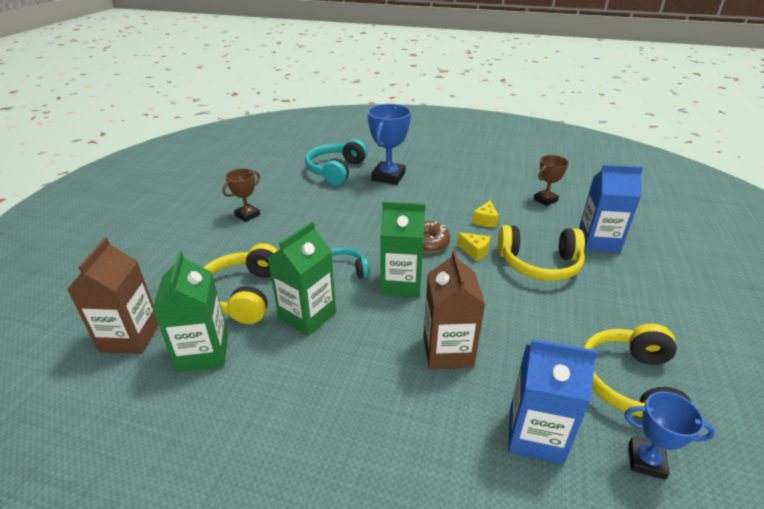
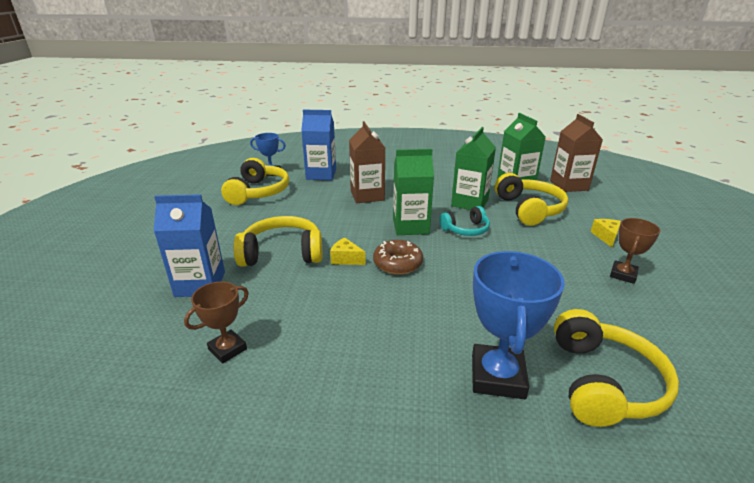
camera: 170 degrees right, 5 degrees down
turquoise headphones [305,139,367,185] -> yellow headphones [554,309,679,427]
yellow cheese [472,201,499,227] -> yellow cheese moved to [591,219,621,247]

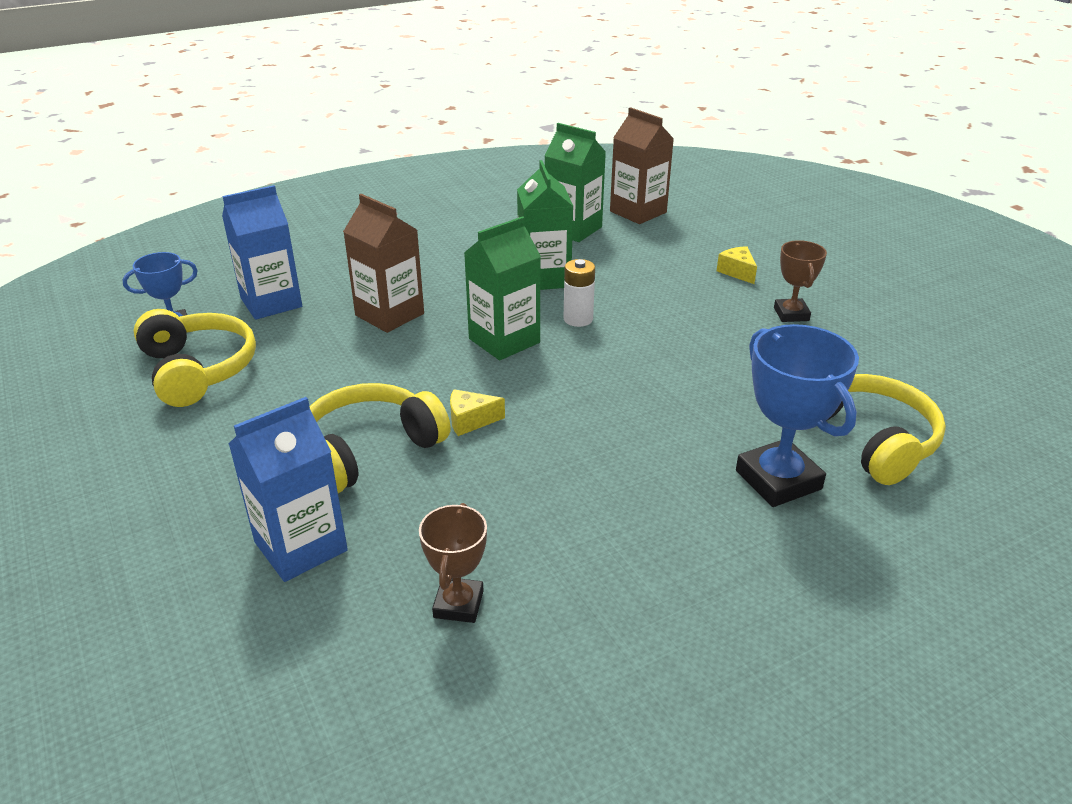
camera: 35 degrees left, 5 degrees up
brown donut [373,240,423,275] -> none
turquoise headphones [440,206,490,236] -> white battery [564,259,595,327]
yellow headphones [495,173,568,226] -> none

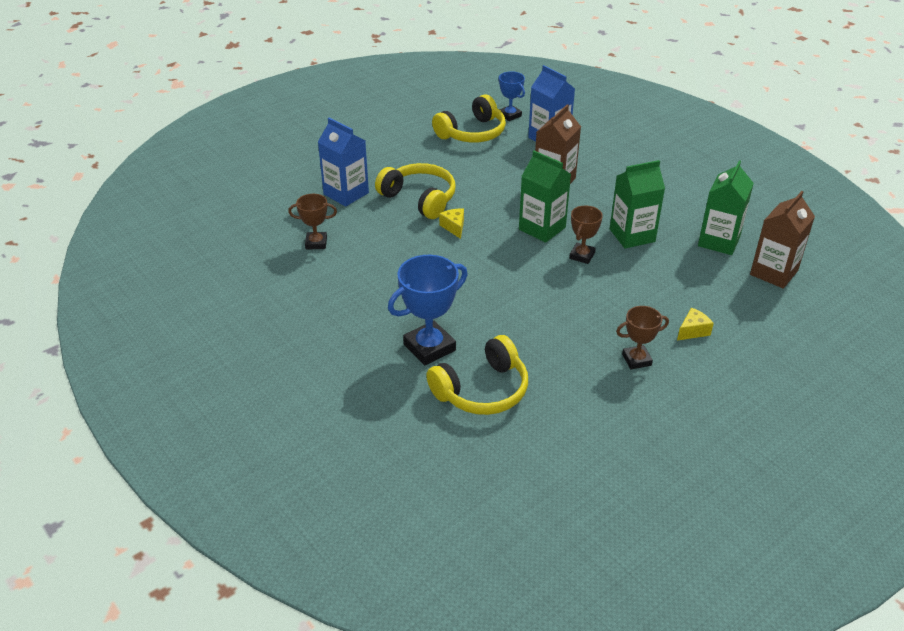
camera: 80 degrees right, 5 degrees up
white battery [564,259,595,327] -> brown trophy [569,206,603,264]

